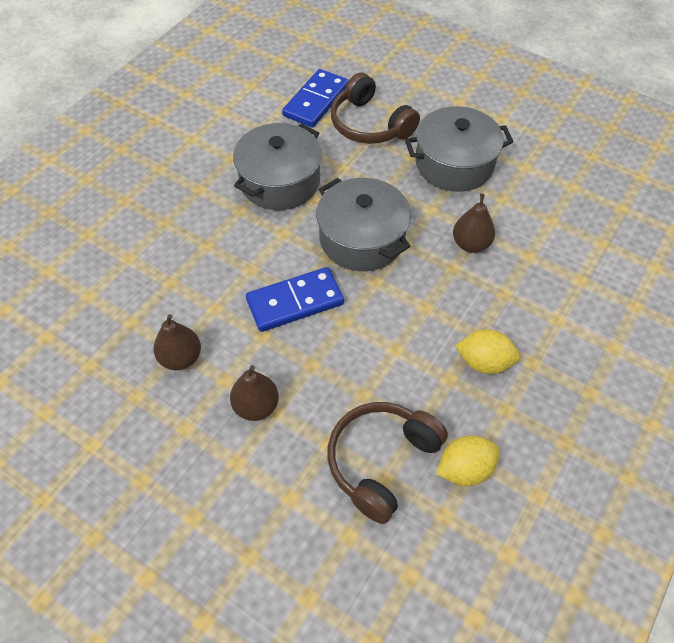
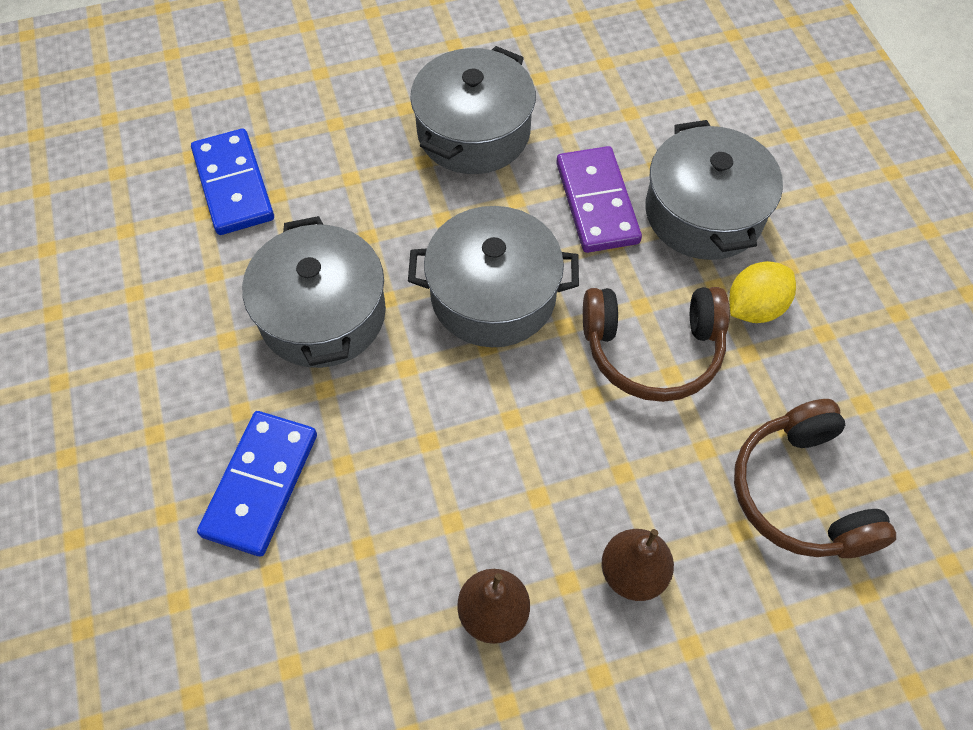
camera: 50 degrees left, 5 degrees up
blue domino [246,267,344,332] -> blue domino moved to [197,411,317,556]
brown headphones [331,73,420,144] -> brown headphones moved to [583,287,730,402]
yellow lemon [436,435,500,486] -> none
brown pear [453,194,495,253] -> purple domino [556,146,642,253]
none -> grey pot [645,120,783,260]

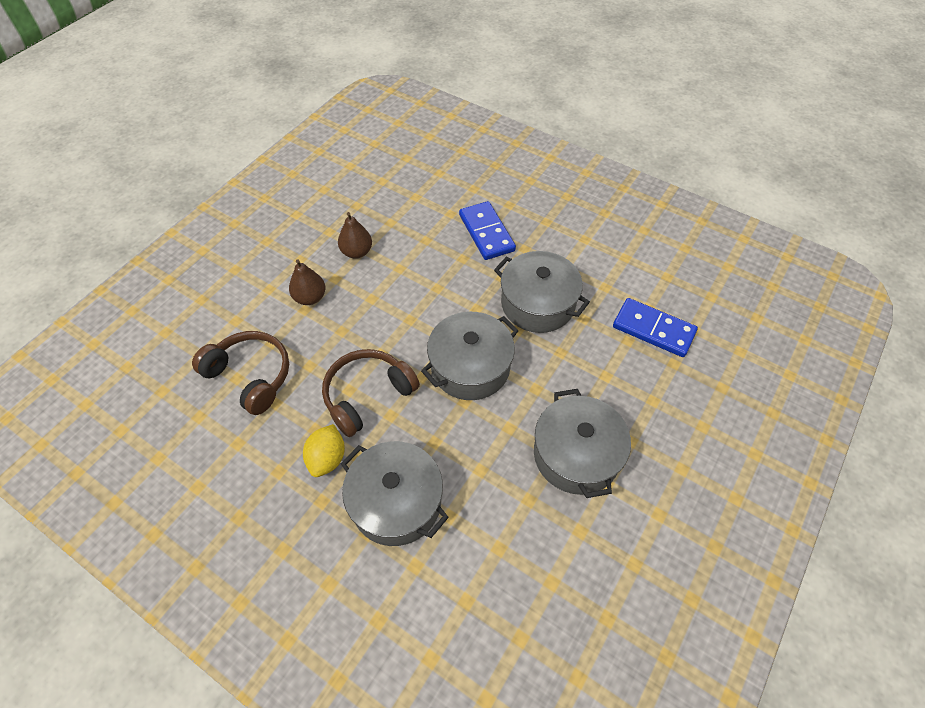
camera: 140 degrees right, 5 degrees down
purple domino [556,146,642,253] -> none

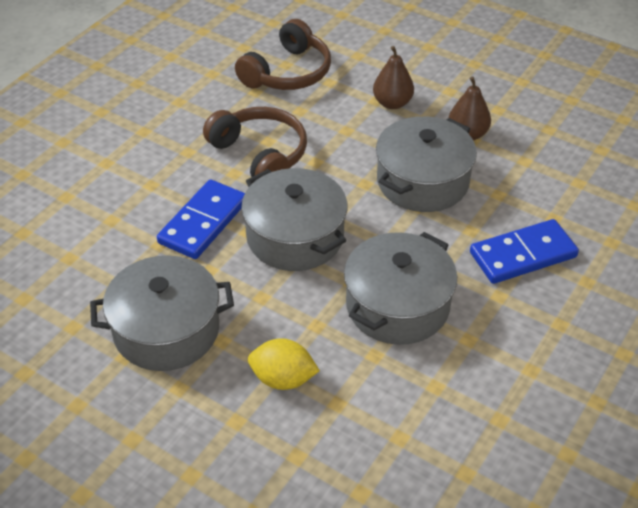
camera: 90 degrees right, 10 degrees down
yellow lemon [303,424,345,477] -> yellow lemon moved to [248,338,320,390]
grey pot [341,441,449,546] -> grey pot moved to [376,116,477,212]
blue domino [613,298,698,357] -> blue domino moved to [157,179,245,259]

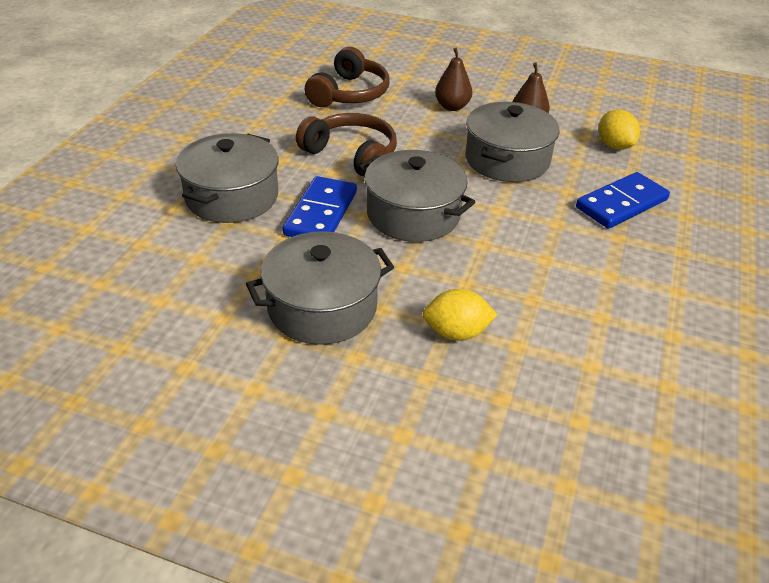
camera: 15 degrees left, 5 degrees down
grey pot [344,232,457,345] -> grey pot moved to [176,133,279,223]
none -> yellow lemon [598,110,640,150]

